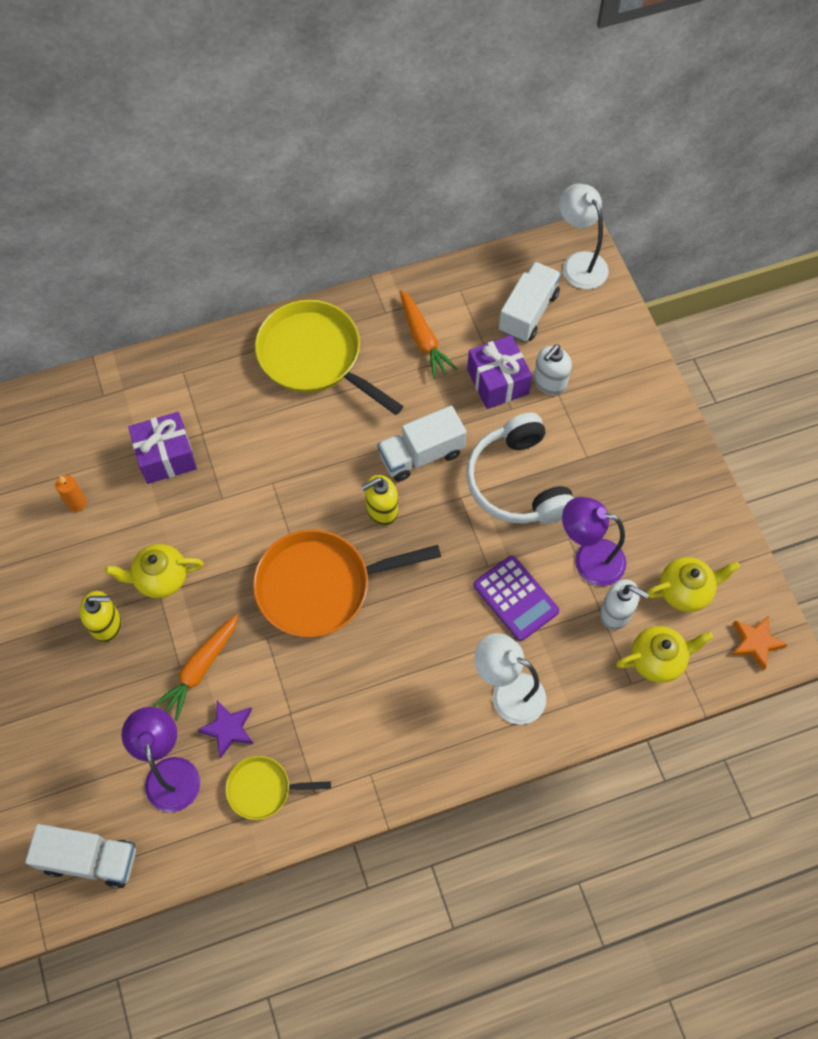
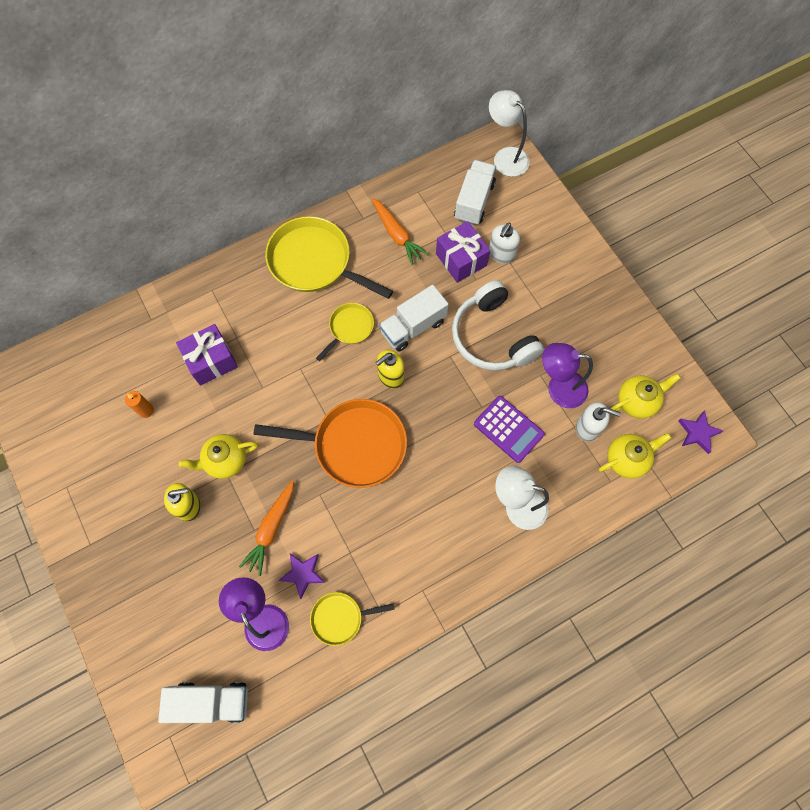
camera: 10 degrees left, 5 degrees up
orange pan [253,530,441,637] -> orange pan turned 150 degrees counterclockwise [254,399,407,488]
orange star [731,615,788,671] -> purple star [678,411,723,454]
none -> yellow pan [316,303,374,361]

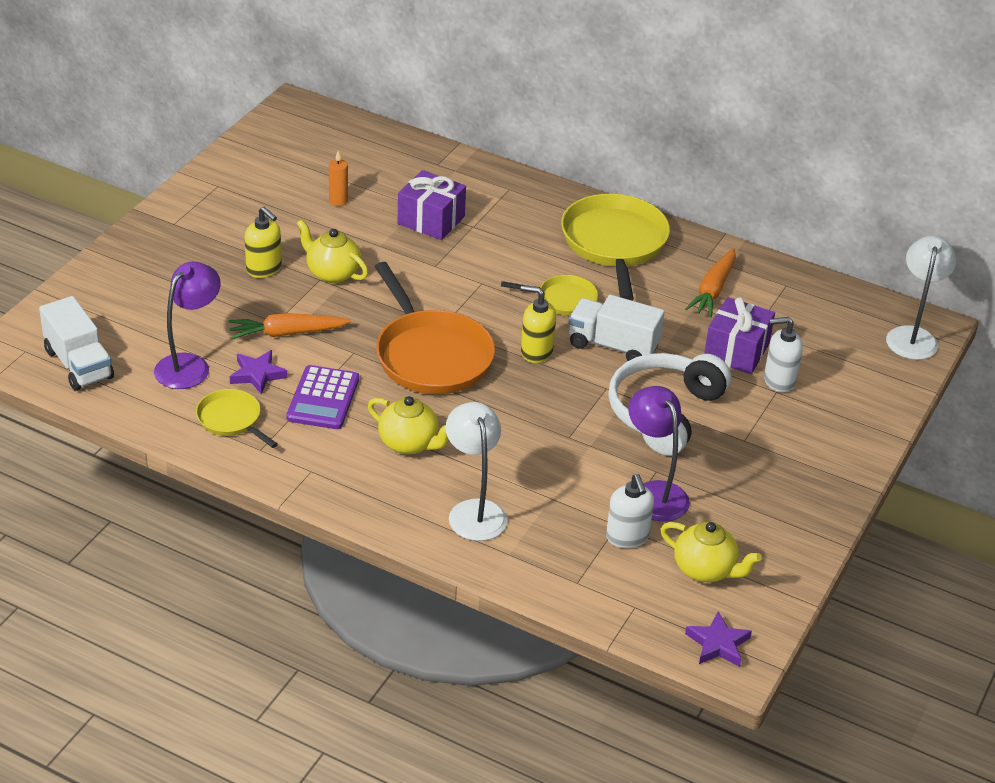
camera: 55 degrees right, 30 degrees down
white truck [454,160,496,225] -> none
purple calculator [474,396,545,463] -> purple calculator moved to [286,365,359,429]
yellow teapot [599,433,672,479] -> yellow teapot moved to [368,396,449,454]

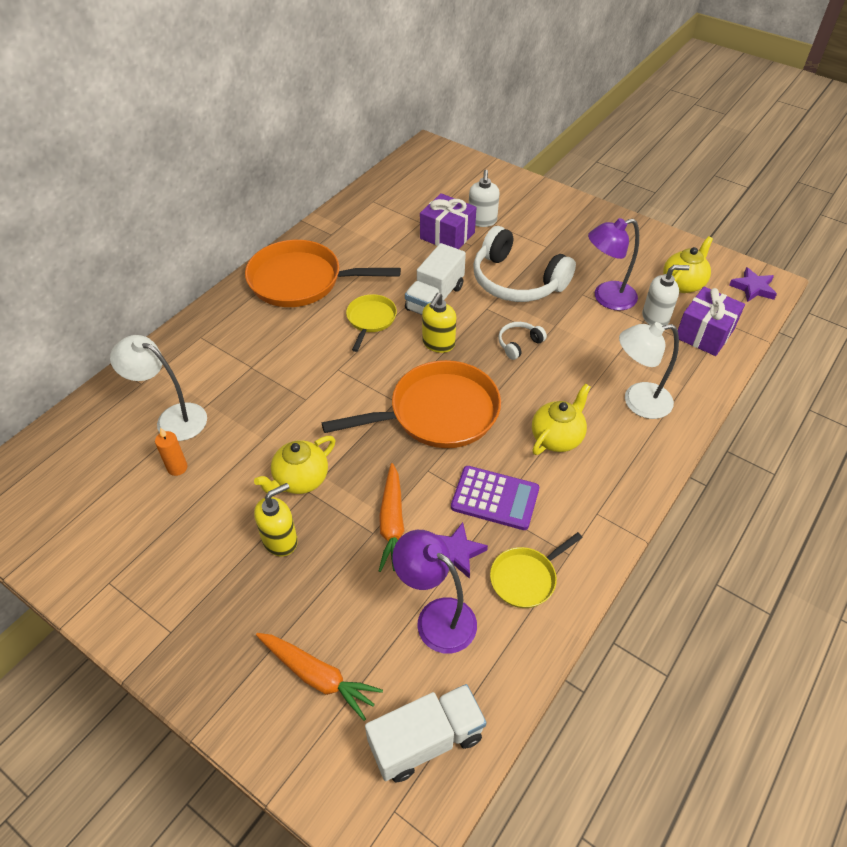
camera: 80 degrees left, 10 degrees up
purple gift [398,170,466,240] -> purple gift moved to [678,287,745,356]
yellow pan [561,194,670,301] -> orange pan [245,240,401,307]
orange carrot [685,248,736,317] -> orange carrot moved to [256,633,383,721]
white lamp [886,236,956,360] -> white lamp moved to [110,335,207,441]
none -> white headphones [498,322,547,360]

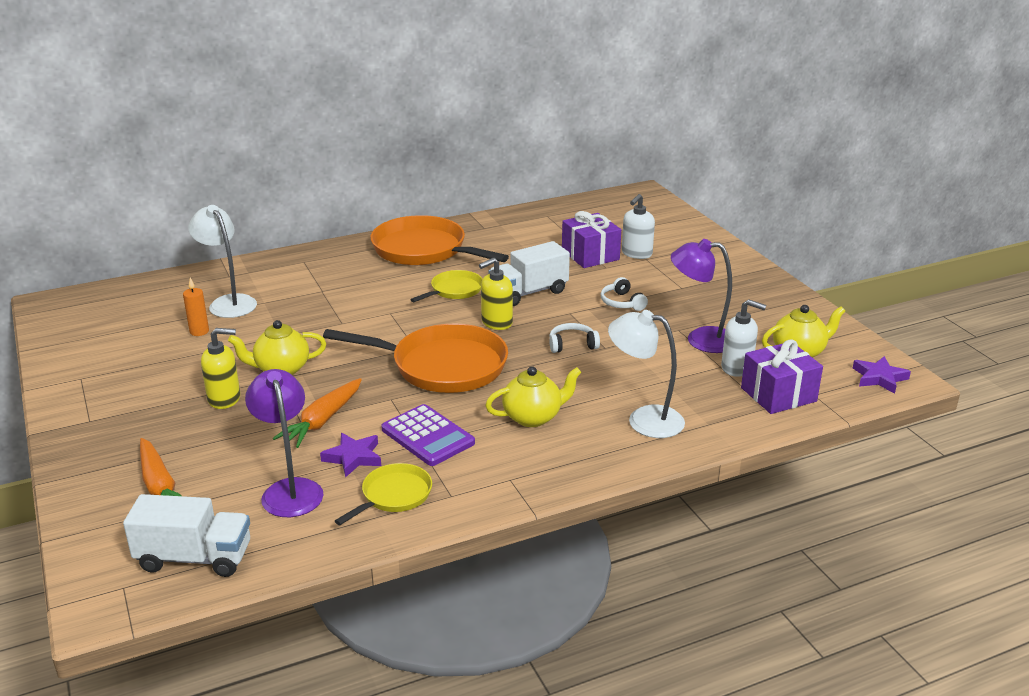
camera: 30 degrees right, 20 degrees down
white headphones [473,226,576,302] -> white headphones [601,277,648,311], size x0.44
yellow pan [490,532,583,608] -> yellow pan turned 135 degrees clockwise [335,463,432,525]

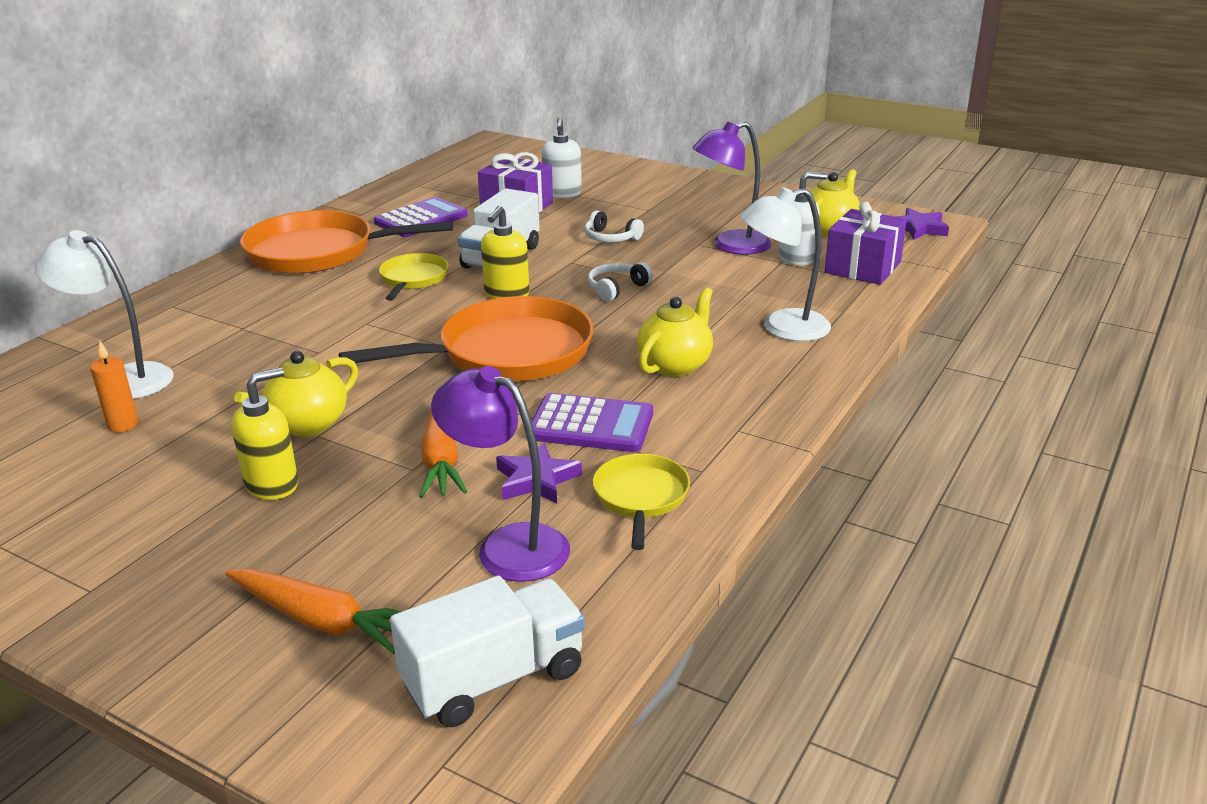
camera: 35 degrees left, 0 degrees up
none -> purple calculator [374,197,468,237]

